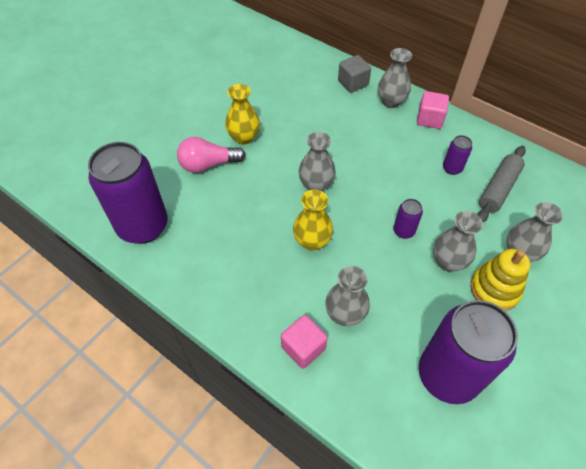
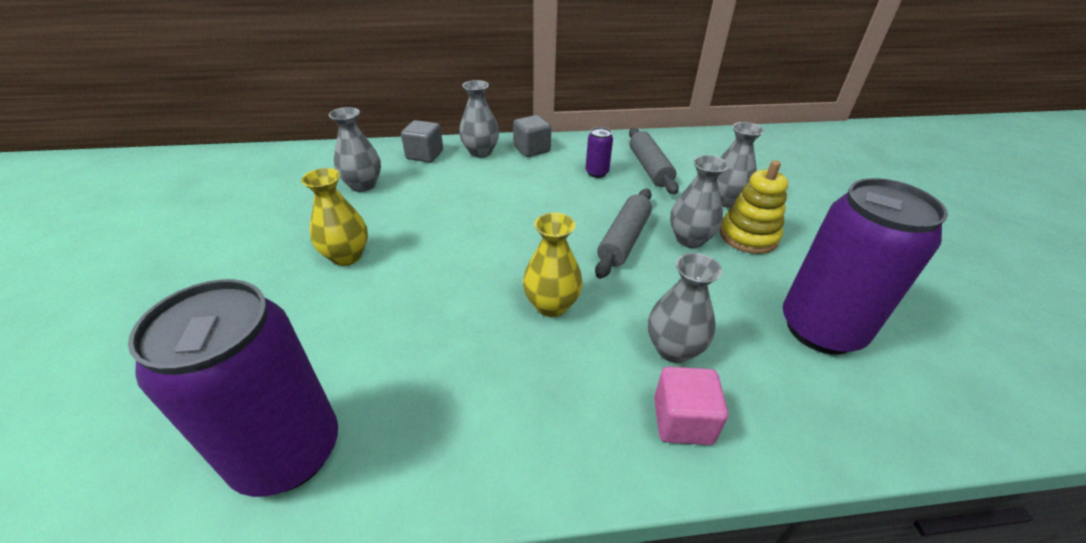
camera: 45 degrees left, 15 degrees down
pink light bulb [177,137,245,173] -> none
grey vase [298,132,336,191] -> grey vase moved to [329,107,381,192]
purple can [393,199,423,239] -> grey rolling pin [595,189,652,279]
pink cube [417,91,449,129] -> grey cube [513,115,551,157]

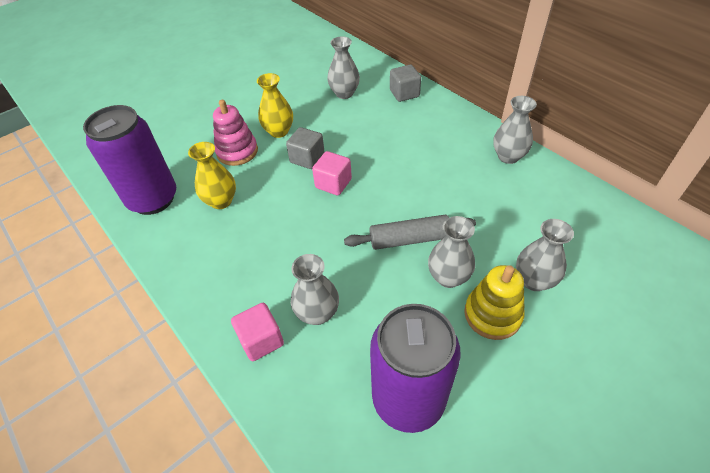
camera: 60 degrees right, 10 degrees up
grey vase [459,80,499,158] -> grey vase moved to [493,96,537,164]
grey cube [513,115,551,157] -> grey cube moved to [286,127,325,169]
yellow vase [523,213,583,317] -> yellow vase moved to [188,142,236,209]
purple can [586,127,613,178] -> none
grey rolling pin [629,128,679,194] -> none
none -> pink stacking toy [213,100,258,166]
none -> pink cube [312,151,352,195]

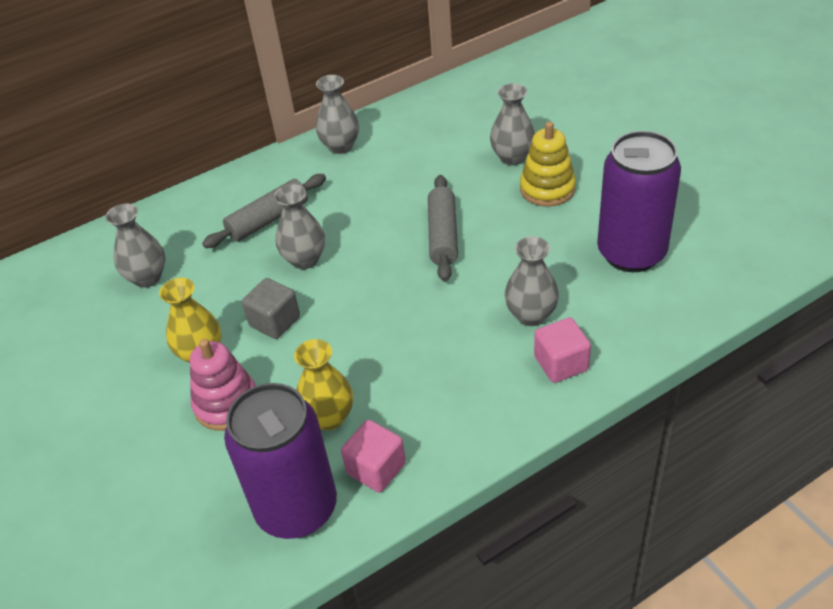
camera: 80 degrees left, 5 degrees down
pink cube [312,151,352,195] -> pink cube moved to [341,420,406,492]
grey cube [390,65,421,102] -> none
grey vase [428,216,475,288] -> grey vase moved to [274,184,325,269]
none -> grey rolling pin [202,174,326,248]

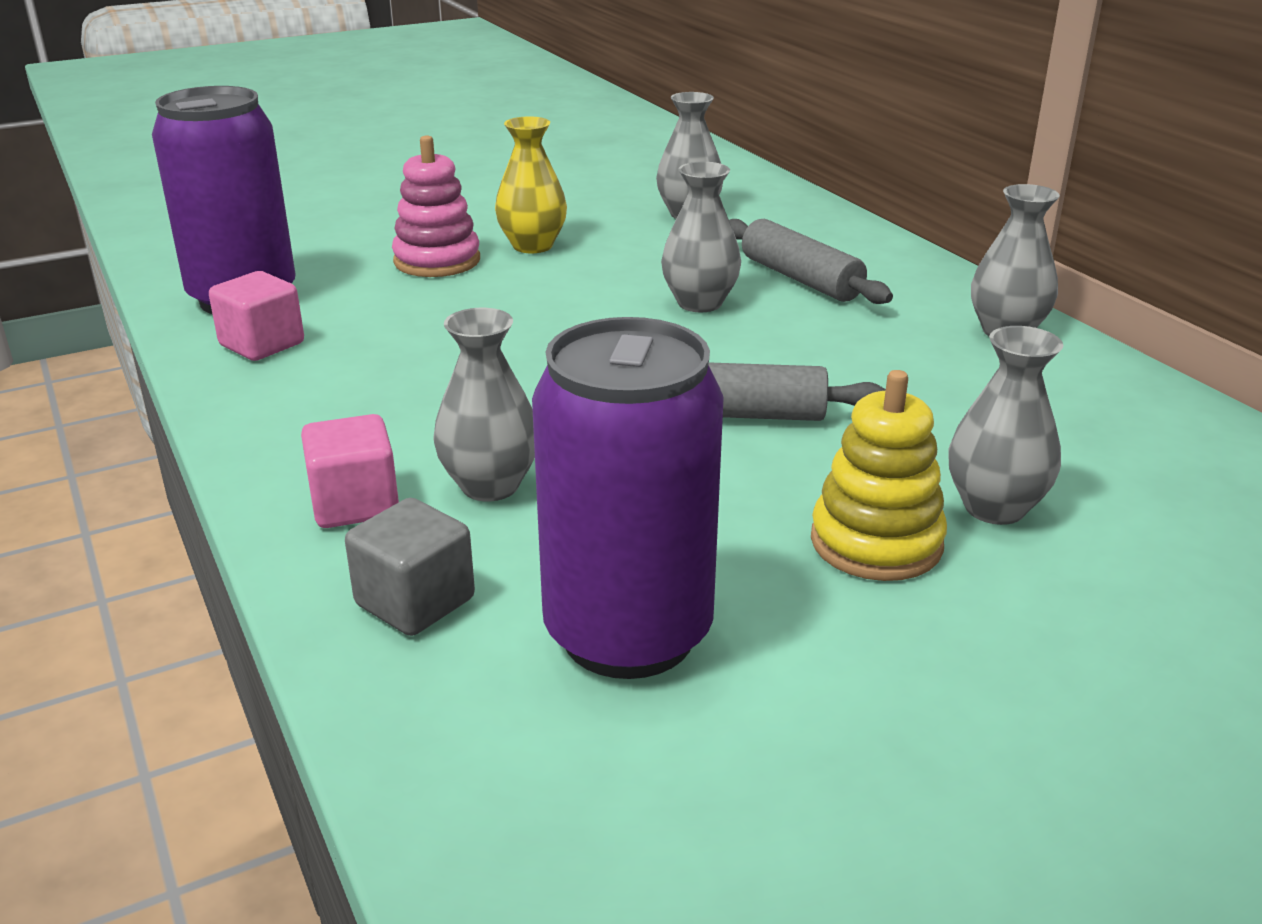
camera: 90 degrees right, 15 degrees down
grey cube [242,278,300,339] -> grey cube moved to [345,498,475,636]
yellow vase [294,339,353,431] -> none

